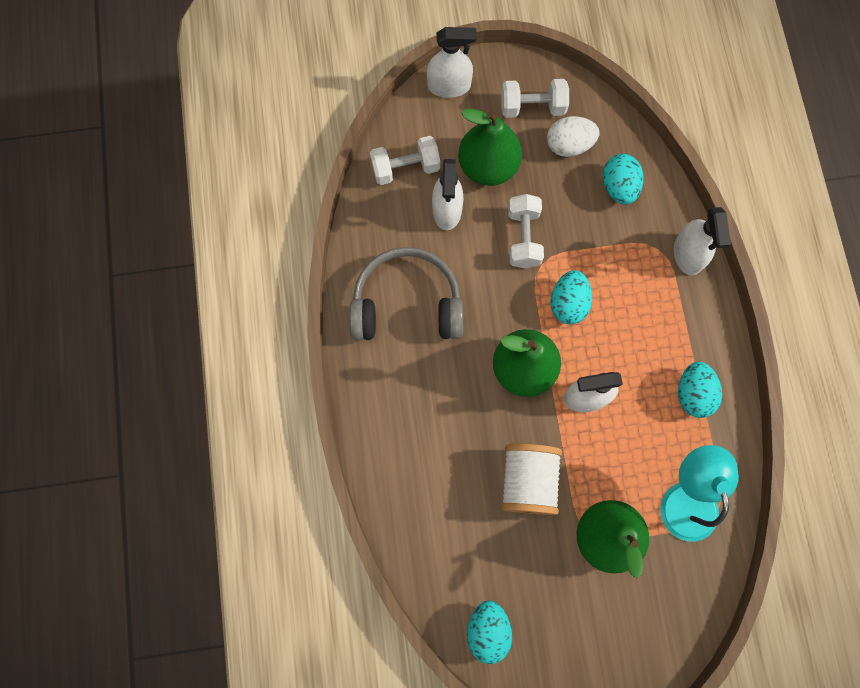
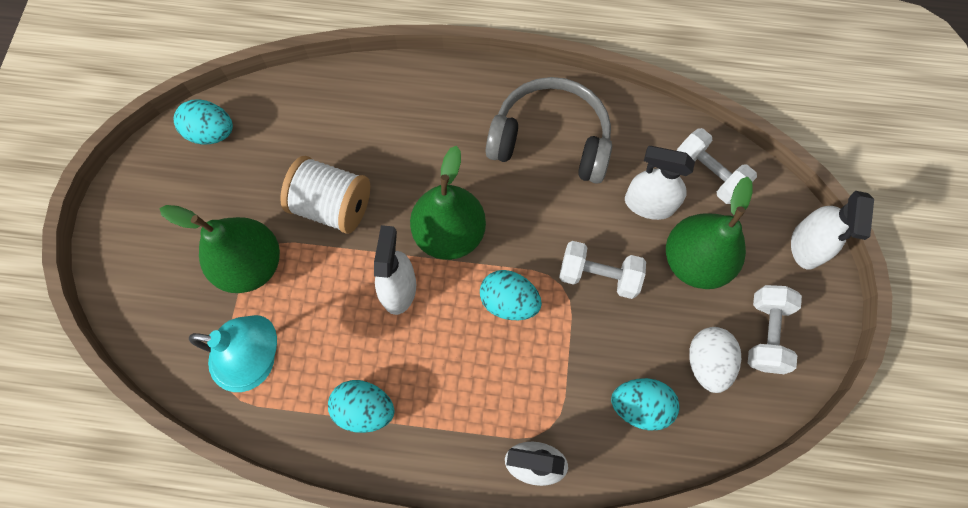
camera: 105 degrees right, 5 degrees down
grey headphones [349,247,463,341] -> grey headphones turned 90 degrees counterclockwise [486,77,612,184]
white dumbbell [370,136,440,185] -> white dumbbell turned 45 degrees counterclockwise [677,128,757,204]

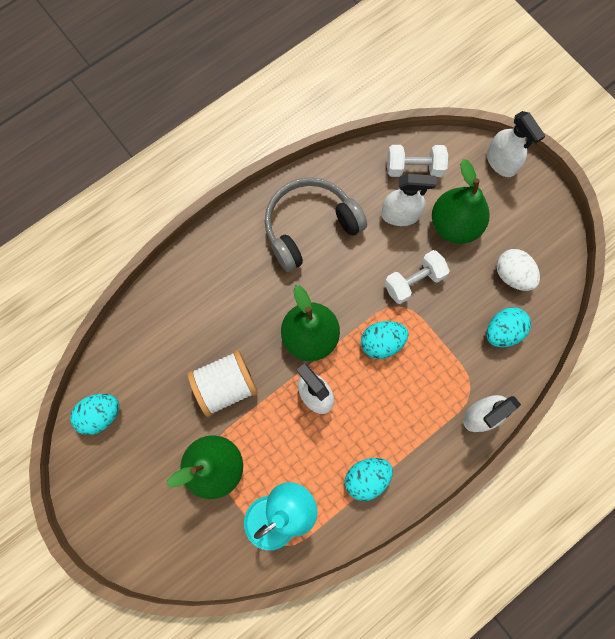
camera: 45 degrees left, 5 degrees up
white spray bottle [625,146,695,220] -> white spray bottle turned 150 degrees counterclockwise [381,174,436,226]
white dumbbell [748,285,802,374] -> none

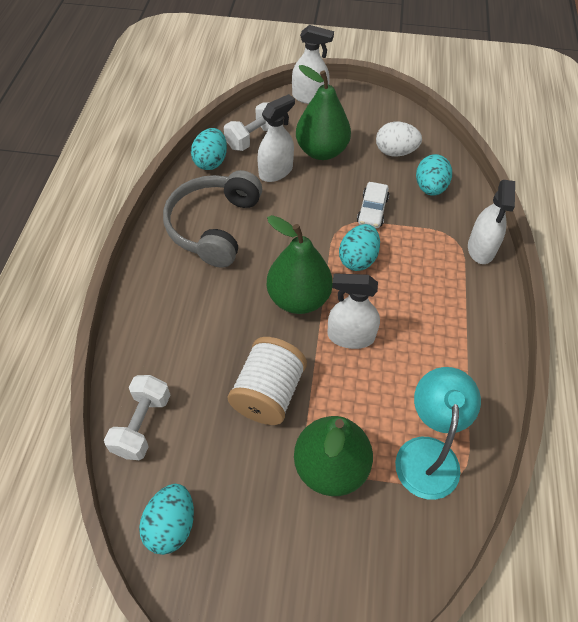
camera: 45 degrees left, 20 degrees down
turquoise egg [345,458,393,501] -> turquoise egg moved to [191,128,227,170]
white dumbbell [384,250,450,304] -> white dumbbell moved to [104,375,170,460]
none -> white car [357,182,389,228]

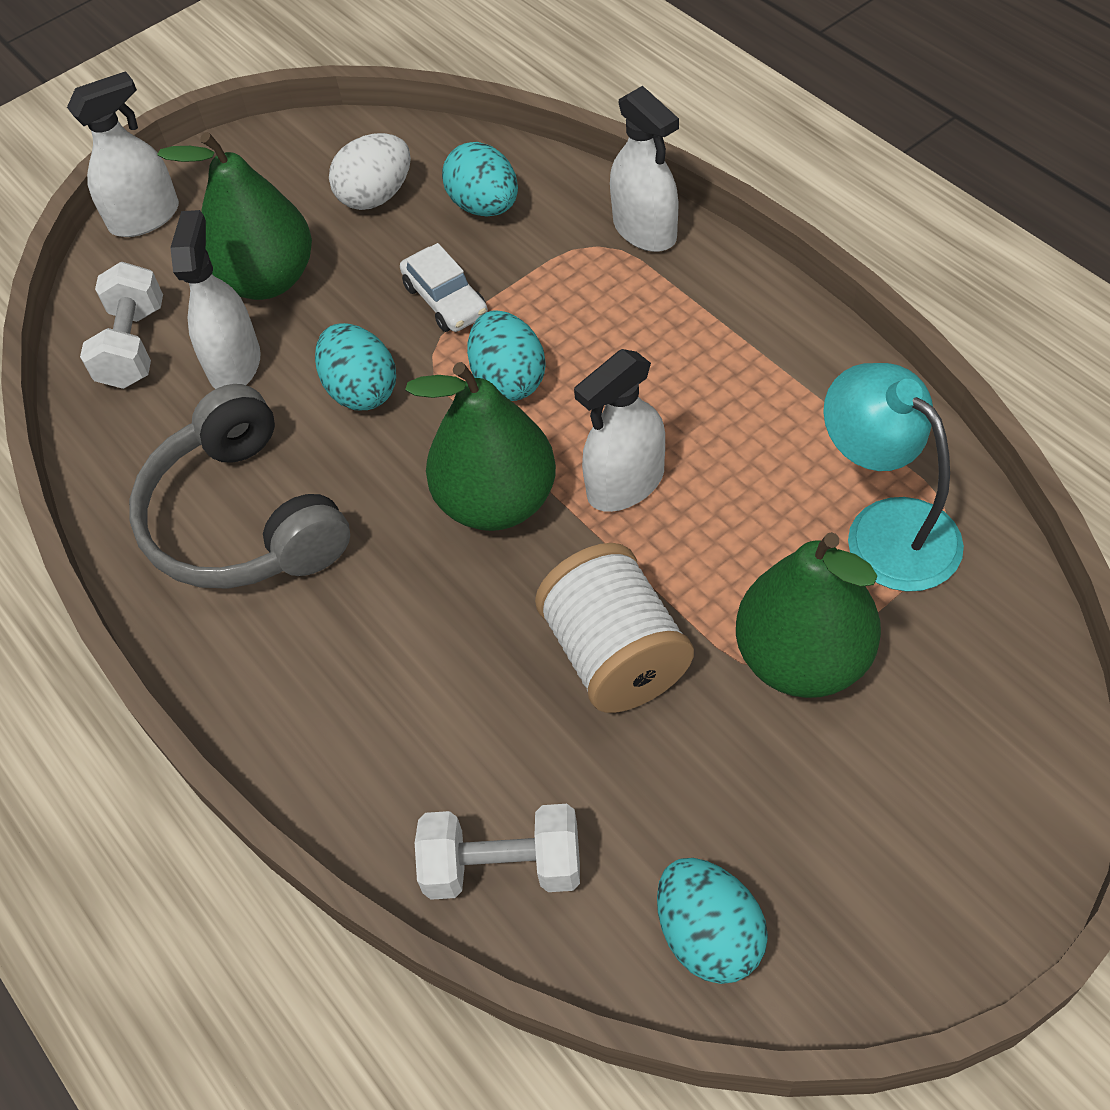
camera: 40 degrees left, 0 degrees up
white dumbbell [104,375,170,460] -> white dumbbell turned 60 degrees counterclockwise [415,804,580,900]
turquoise egg [191,128,227,170] -> turquoise egg moved to [315,323,396,410]

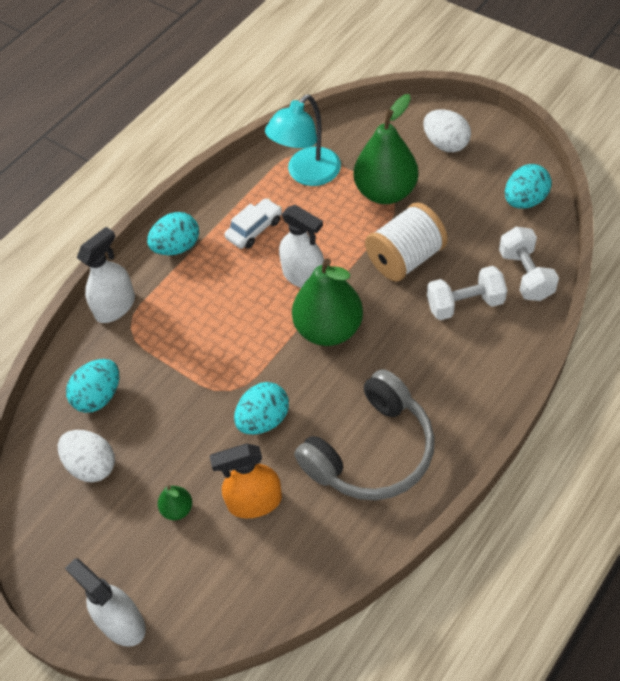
camera: 105 degrees left, 0 degrees up
white dumbbell [80,262,163,389] -> white dumbbell moved to [427,266,507,320]
green pear [157,132,312,300] -> green pear [158,486,192,520], size x0.44
white spray bottle [170,210,261,389] -> orange spray bottle [210,443,282,518]
white car [400,243,488,332] -> white car moved to [225,198,282,249]
turquoise egg [467,310,546,401] -> turquoise egg moved to [147,212,199,255]
none -> white egg [423,109,471,152]

